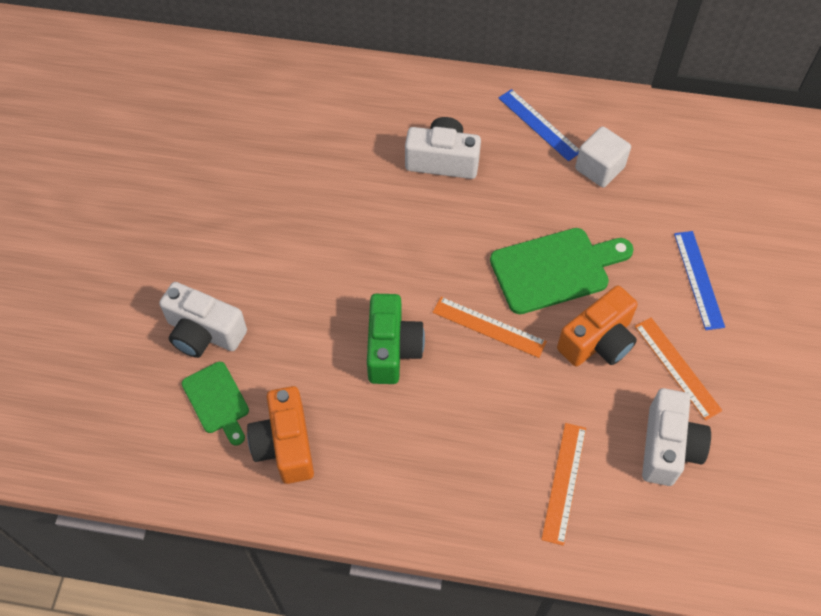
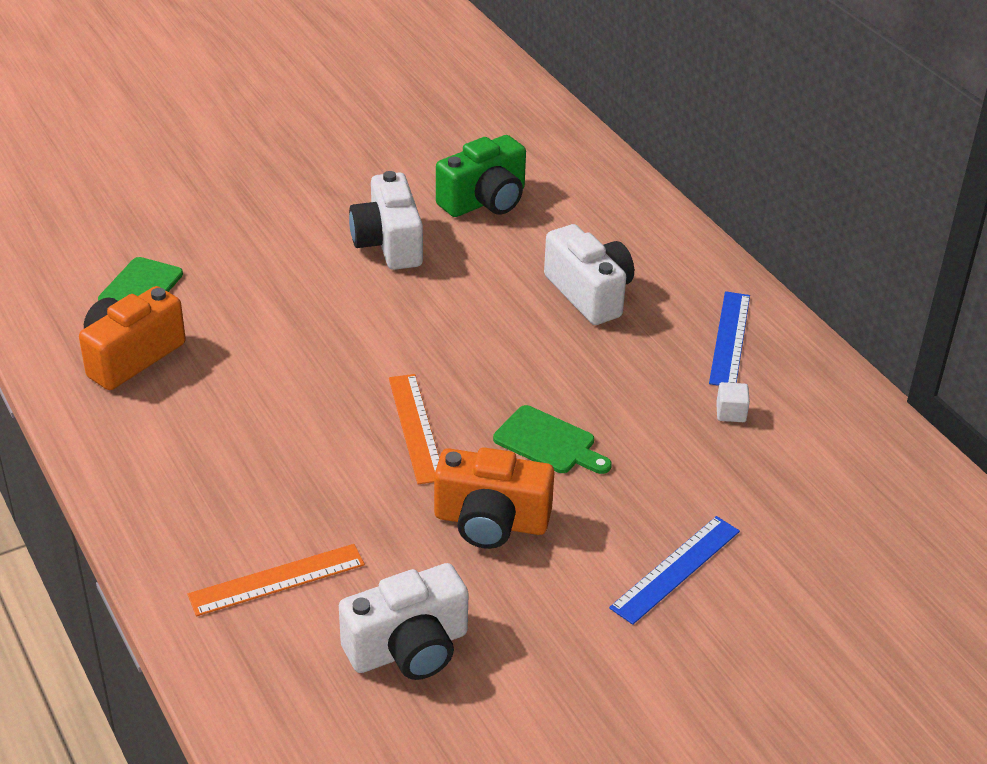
camera: 50 degrees right, 20 degrees down
white camera [159,282,247,358] -> white camera moved to [349,171,423,270]
green camera [367,294,425,384] -> green camera moved to [436,135,526,217]
green cutting board [490,228,634,314] -> green cutting board [493,405,612,474], size x0.60
white cube [575,126,631,188] -> white cube [716,382,750,422], size x0.52
orange ruler [635,318,723,421] -> none

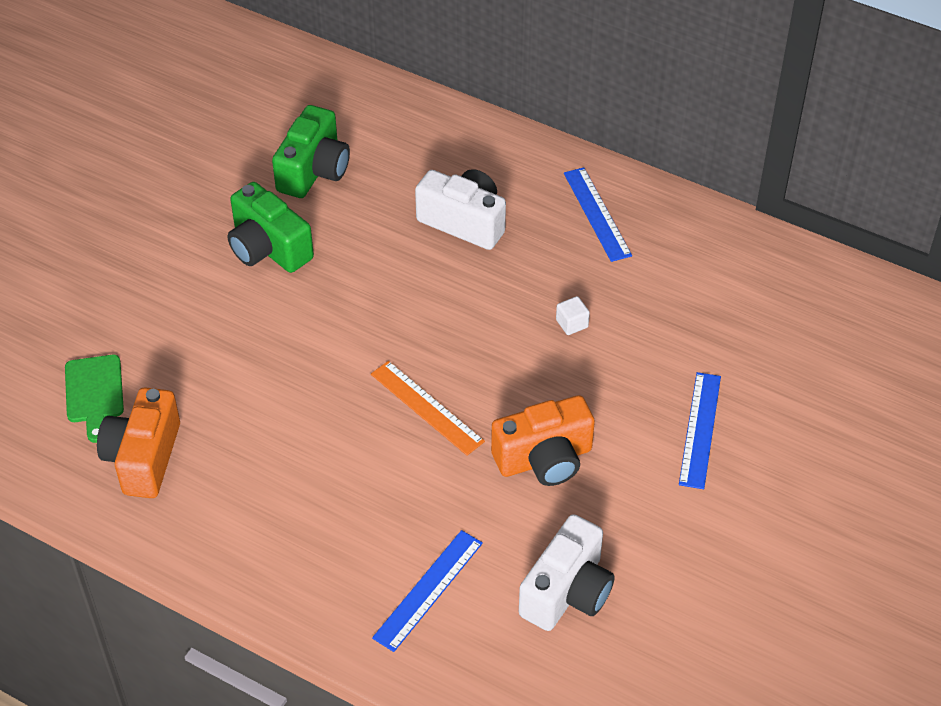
camera: 30 degrees left, 10 degrees up
orange ruler [187,544,365,616] -> blue ruler [372,530,483,652]
white camera [349,171,423,270] -> green camera [228,182,314,273]
green cutting board [493,405,612,474] -> none
white cube [716,382,750,422] -> white cube moved to [556,296,590,335]

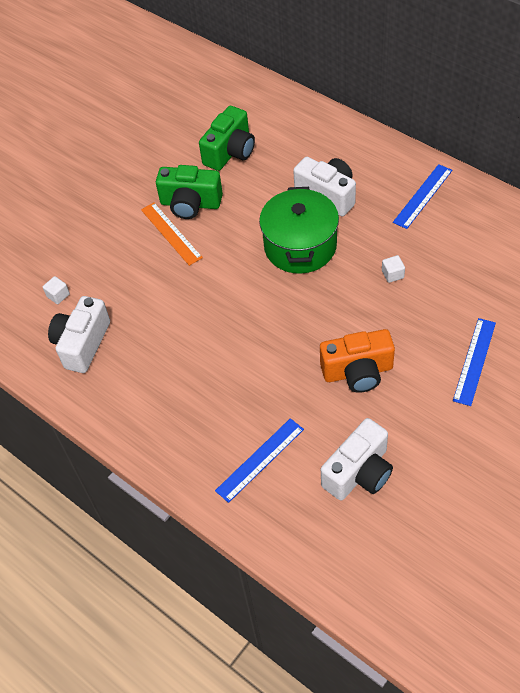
camera: 15 degrees right, 5 degrees up
green cutting board [65,355,124,443] -> white cube [43,276,70,304]
orange camera [97,387,180,498] -> white camera [48,296,110,373]
green camera [228,182,314,273] -> green camera turned 45 degrees counterclockwise [156,165,223,219]
orange ruler [371,361,485,456] -> orange ruler moved to [141,202,203,266]
blue ruler [564,167,632,262] -> blue ruler turned 45 degrees clockwise [393,164,452,229]
none -> green pot [259,187,339,274]

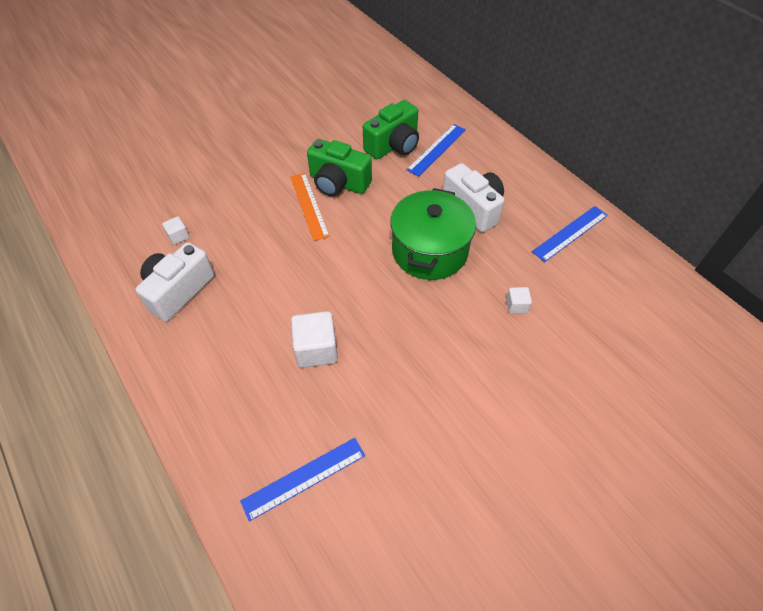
camera: 10 degrees right, 0 degrees up
orange camera [320,329,395,393] -> none
white camera [321,418,393,501] -> none
blue ruler [453,318,496,406] -> blue ruler moved to [406,124,466,176]
none -> white cube [291,311,338,368]

